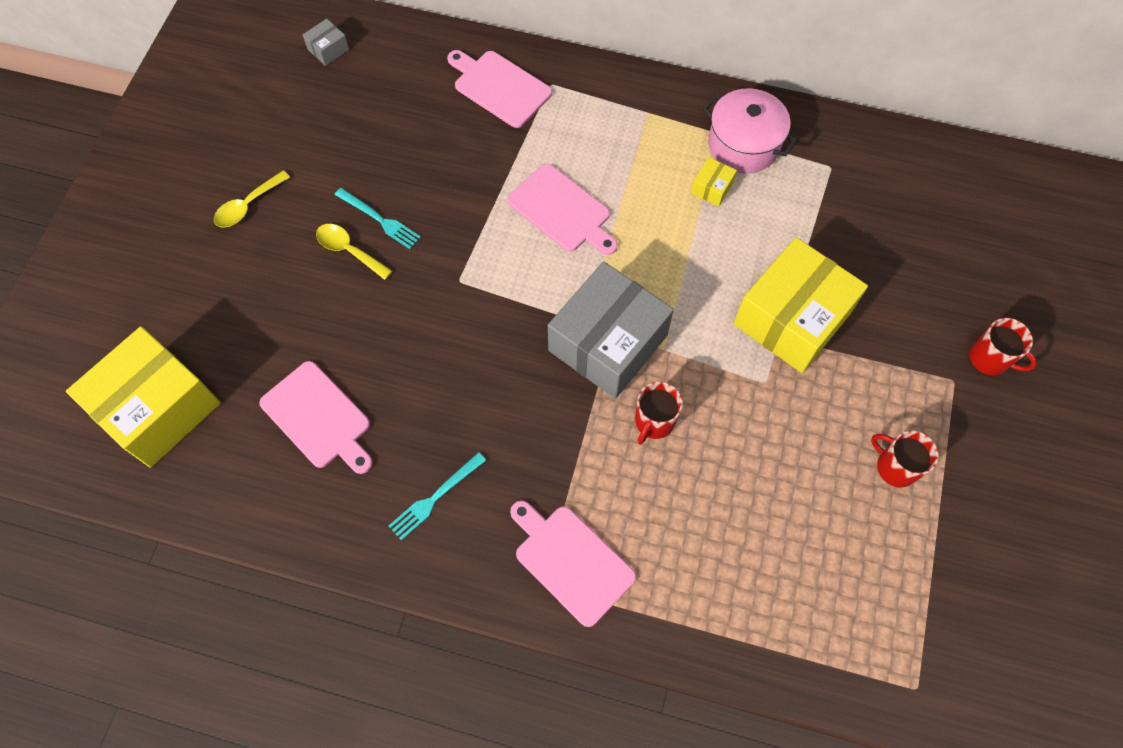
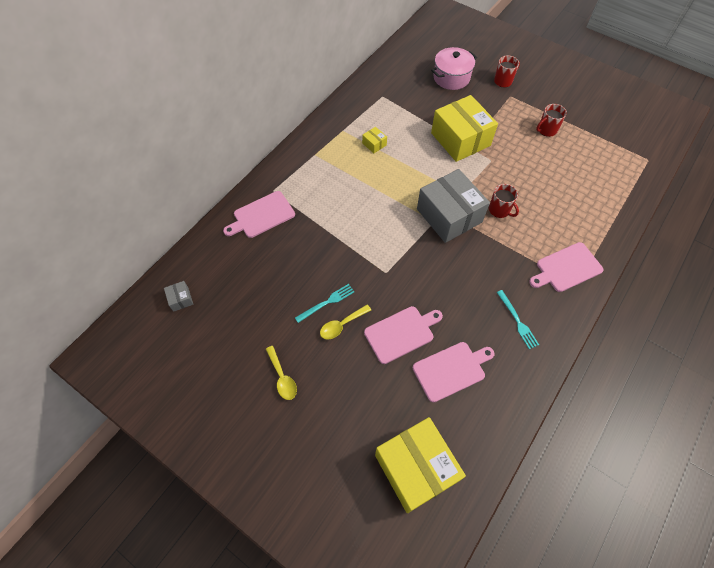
camera: 70 degrees left, 5 degrees down
pink cutting board [507,164,618,255] -> pink cutting board moved to [364,306,443,364]
pink pot [703,88,798,173] -> pink pot moved to [431,47,477,90]

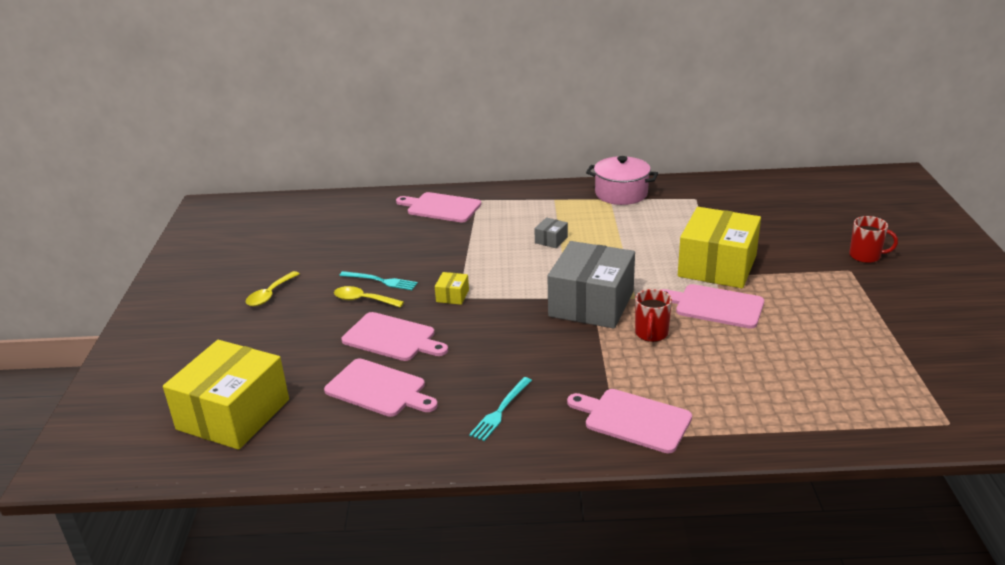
camera: 55 degrees right, 30 degrees down
grey box [164,281,193,312] -> grey box moved to [534,217,568,248]
yellow box [362,127,387,153] -> yellow box moved to [435,272,469,305]
pink pot [431,47,477,90] -> pink pot moved to [586,156,658,205]
red mug [536,104,567,137] -> none
none -> pink cutting board [660,284,764,329]

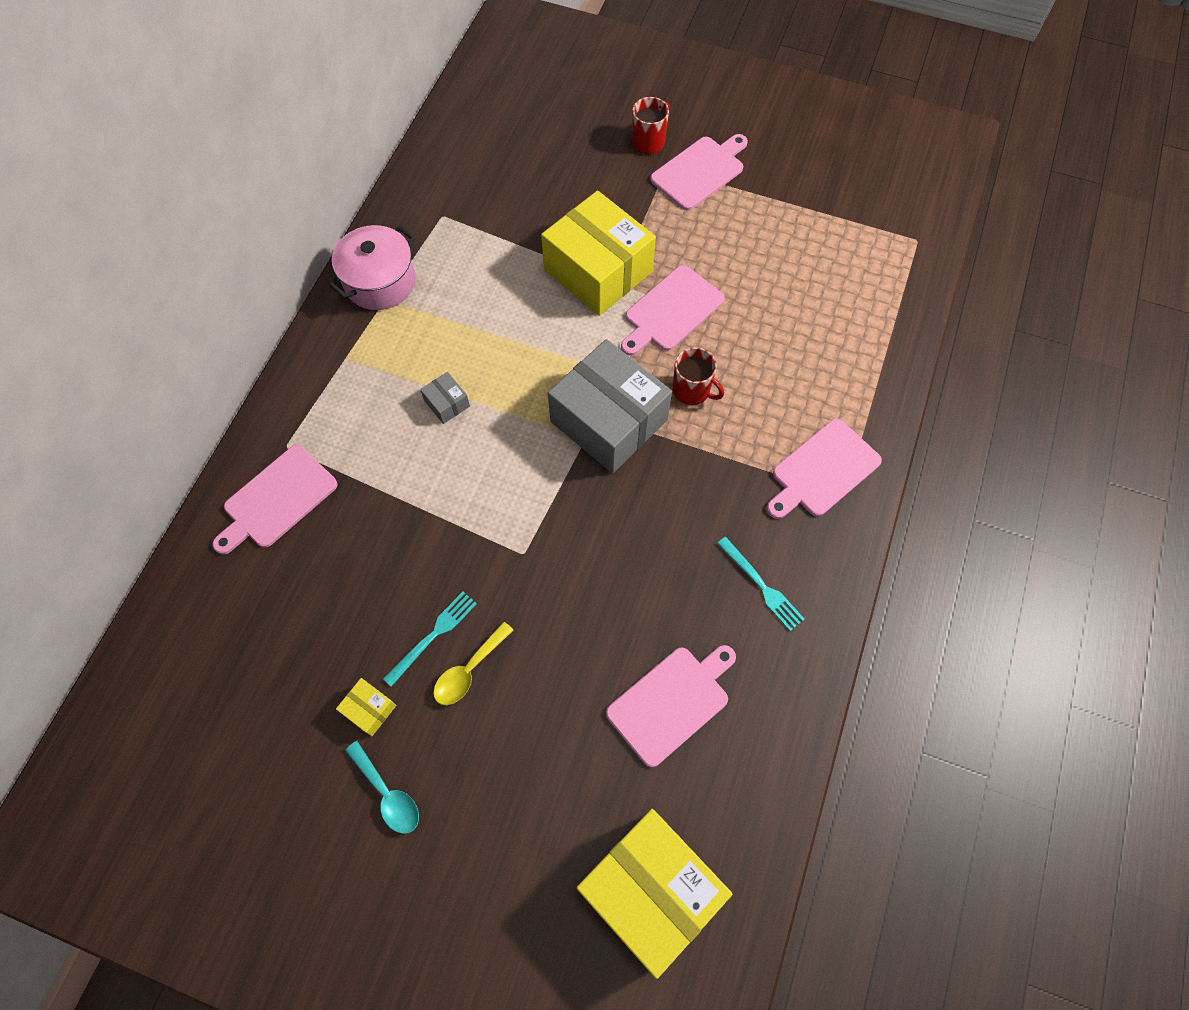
camera: 70 degrees left, 35 degrees up
yellow spoon [246,271,300,306] -> turquoise spoon [345,741,419,834]
pink cutting board [341,312,448,361] -> pink cutting board moved to [650,134,748,211]
yellow box [435,272,469,305] -> yellow box moved to [336,678,396,736]

